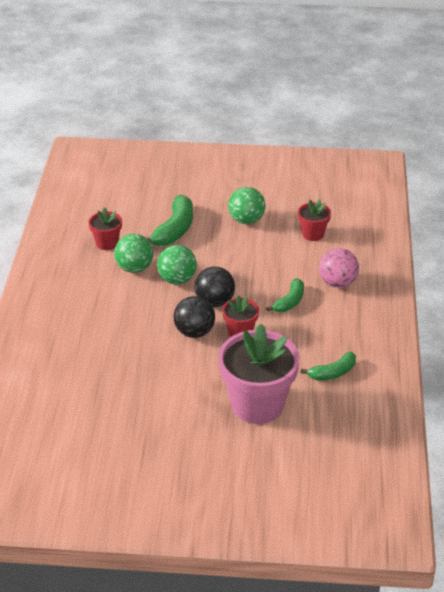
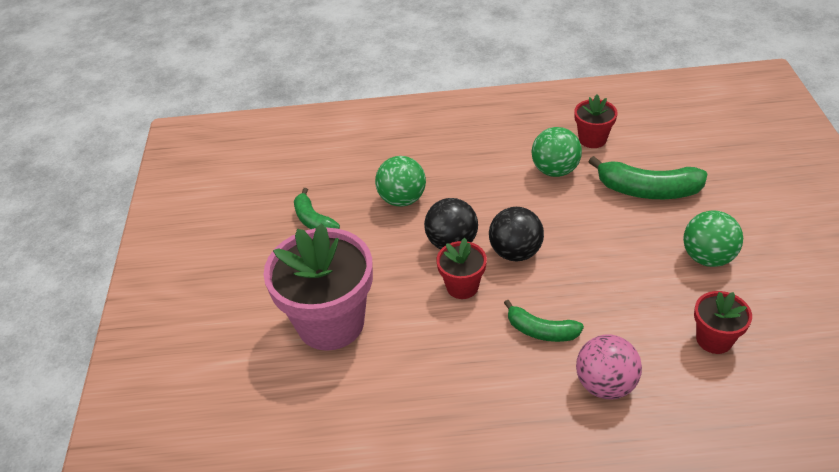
camera: 85 degrees right, 5 degrees up
green ball [157,245,197,284] -> green ball moved to [375,156,426,206]
green banana [300,352,356,381] -> green banana moved to [294,188,340,229]

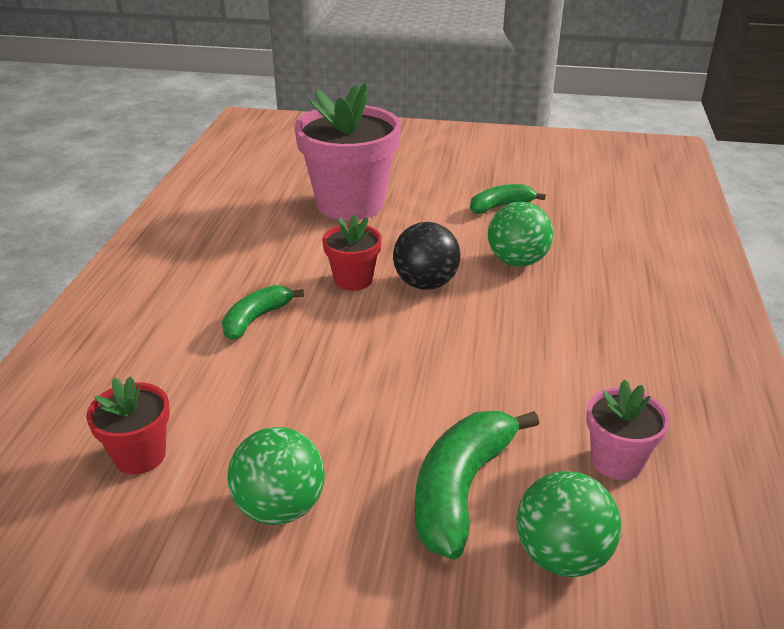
camera: 100 degrees right, 10 degrees down
black ball [489,207,544,262] -> none
green ball [531,127,582,177] -> green ball moved to [517,471,621,577]
red flower pot [574,95,618,148] -> pink flower pot [586,380,670,480]
pink ball [576,335,642,399] -> none

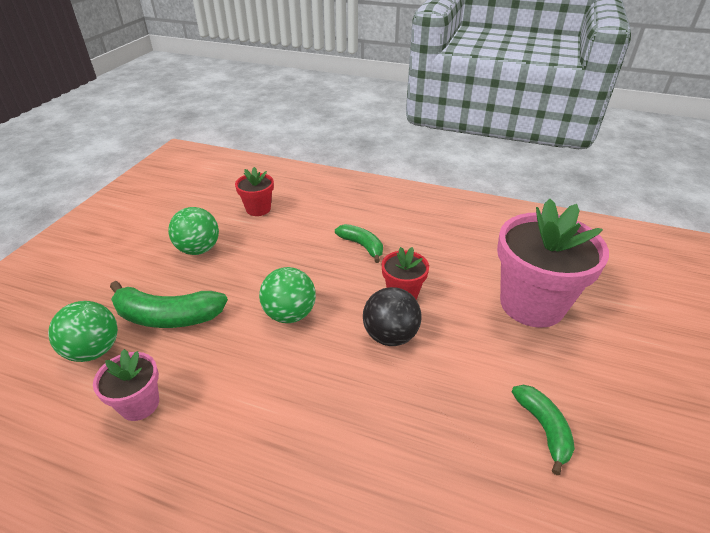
camera: 100 degrees right, 5 degrees up
green banana [415,411,539,560] -> green banana turned 150 degrees clockwise [110,281,228,328]
green ball [488,202,553,267] -> green ball moved to [259,267,316,323]

